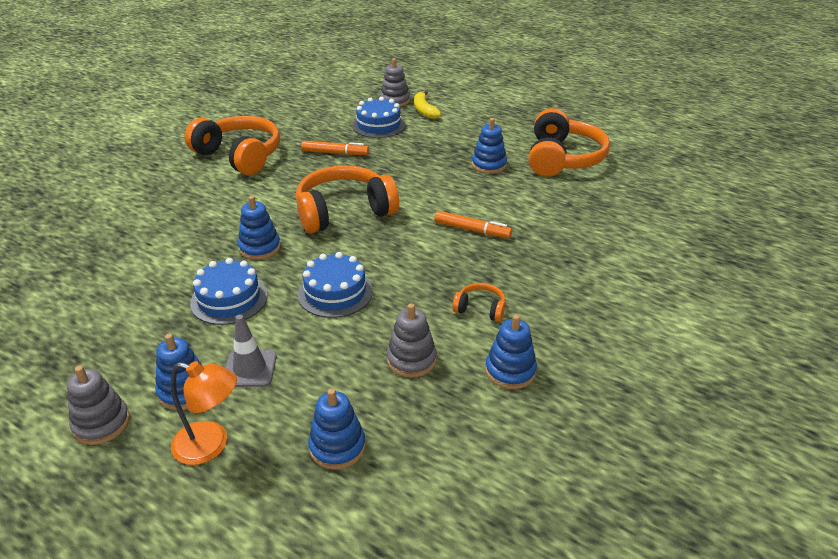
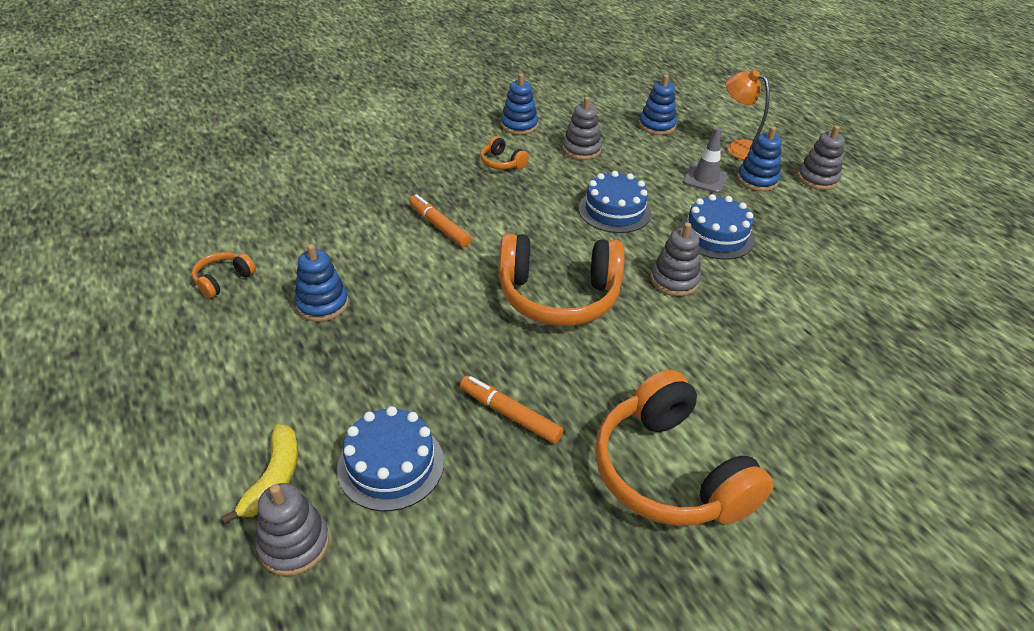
camera: 155 degrees left, 5 degrees up
blue stacking toy [238,196,281,260] -> grey stacking toy [650,222,701,296]
orange headphones [528,108,610,177] -> orange headphones [192,252,256,299], size x0.44

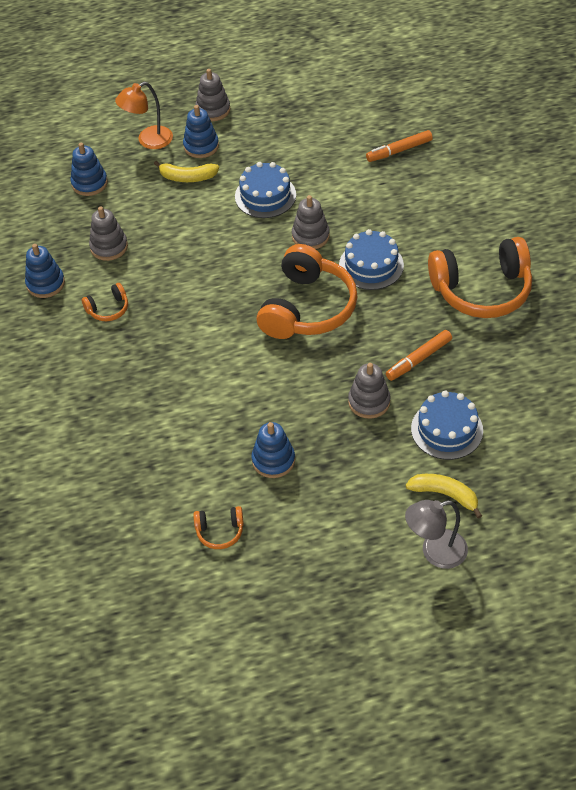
camera: 70 degrees left, 10 degrees up
orange headphones [192,252,256,299] -> orange headphones turned 60 degrees counterclockwise [193,506,244,549]
grey stacking toy [255,483,330,576] -> grey stacking toy moved to [348,363,391,419]
orange marker [409,194,471,247] -> orange marker moved to [366,130,433,162]
blue cake [579,171,651,233] -> blue cake moved to [339,229,404,290]
grey traffic cone [683,127,729,193] -> yellow banana [154,161,219,182]
none -> grey lamp [405,500,468,569]

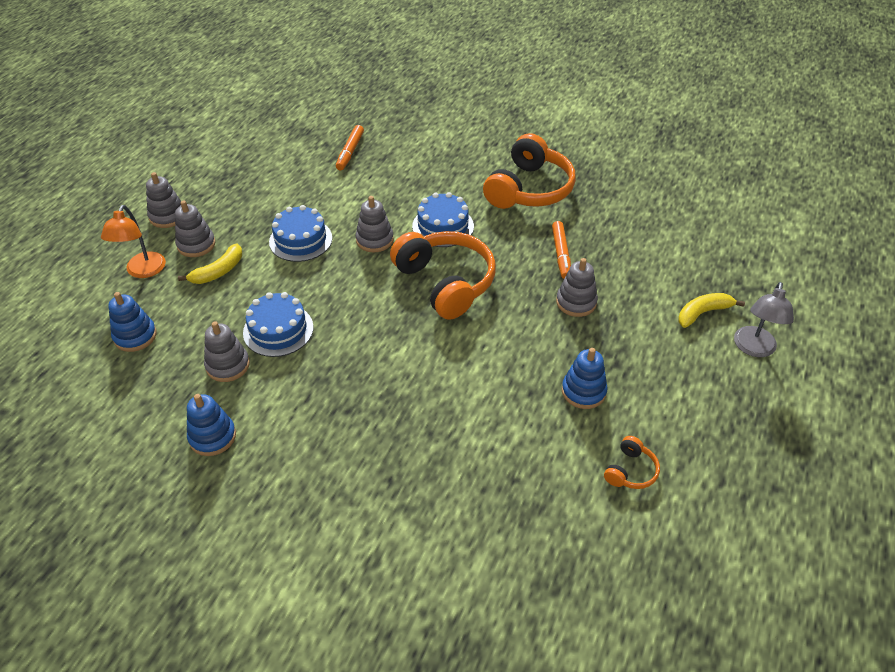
camera: 55 degrees left, 5 degrees down
orange headphones [82,283,128,321] -> none
blue stacking toy [183,105,219,158] -> grey stacking toy [175,200,215,257]
blue cake [411,391,483,460] -> blue cake moved to [243,292,314,357]

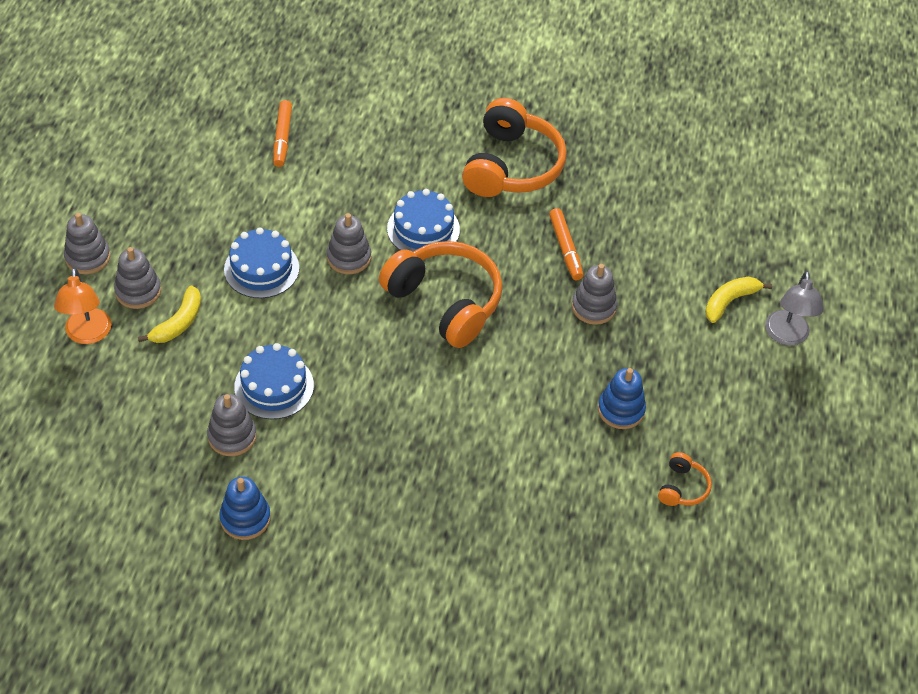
camera: 15 degrees left, 5 degrees up
blue stacking toy [108,292,157,352] -> none

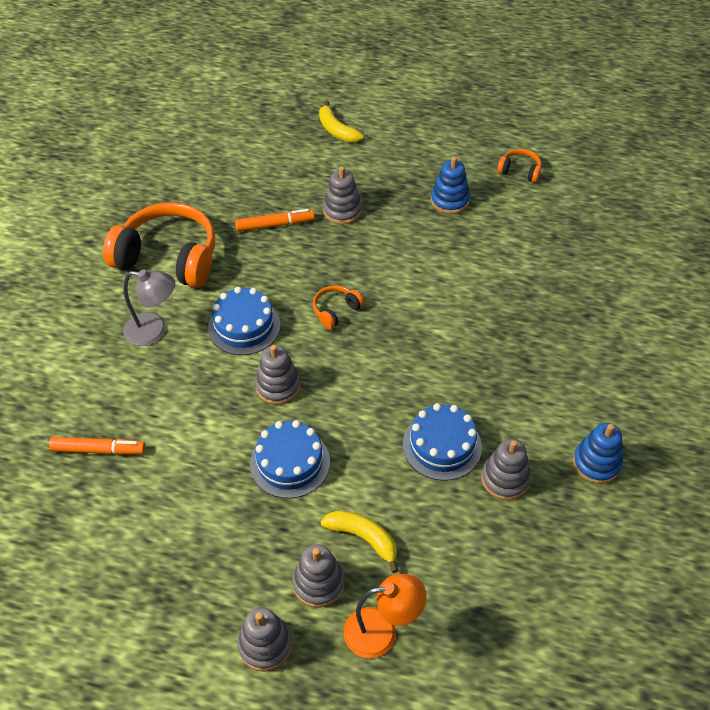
camera: 85 degrees left, 0 degrees up
orange headphones [379,241,502,348] -> orange headphones [313,286,364,329], size x0.44
grey lamp [765,271,824,346] -> grey lamp moved to [123,269,175,346]

